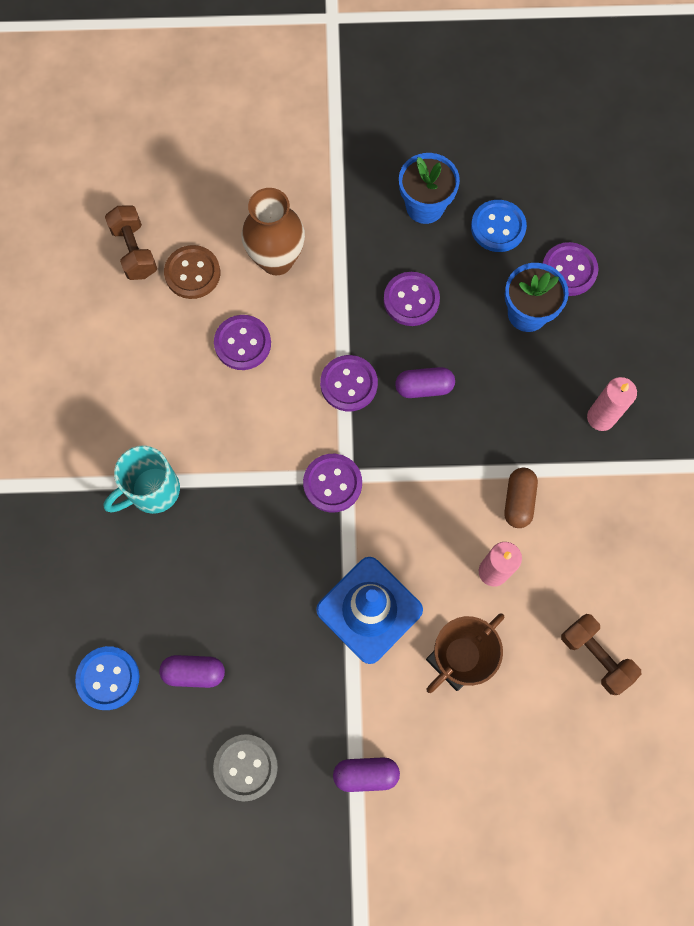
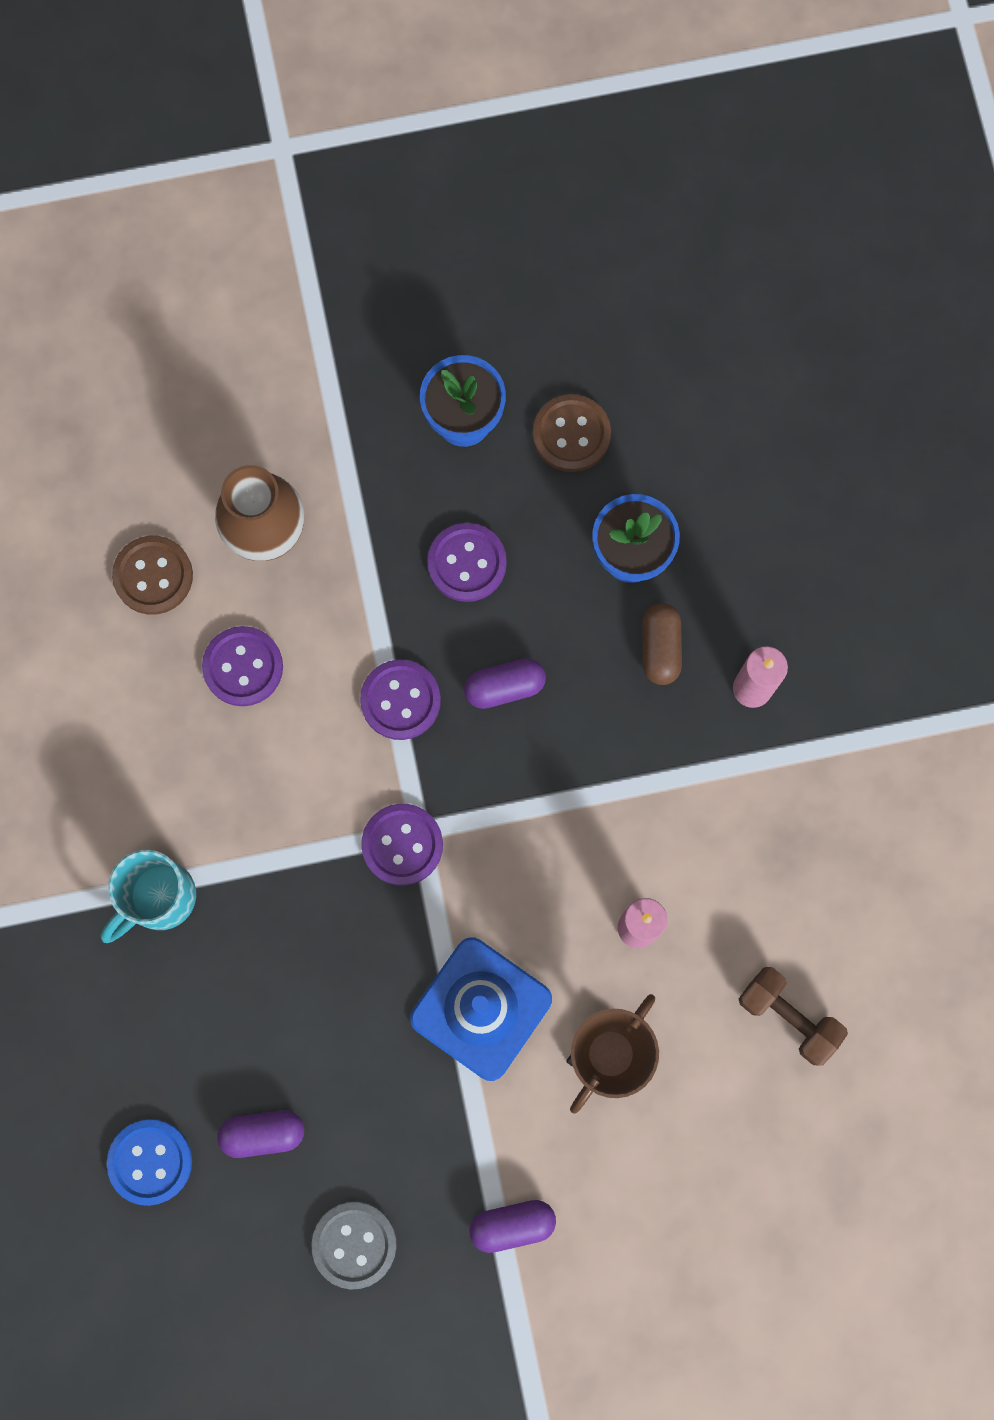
camera: 10 degrees left, 5 degrees up
brown dumbbell [105,205,157,280] -> none
blue button [471,200,527,252] -> brown button [533,394,611,472]
brown capsule [505,468,538,528] -> brown capsule moved to [642,603,682,685]
purple button [542,242,599,296] -> none

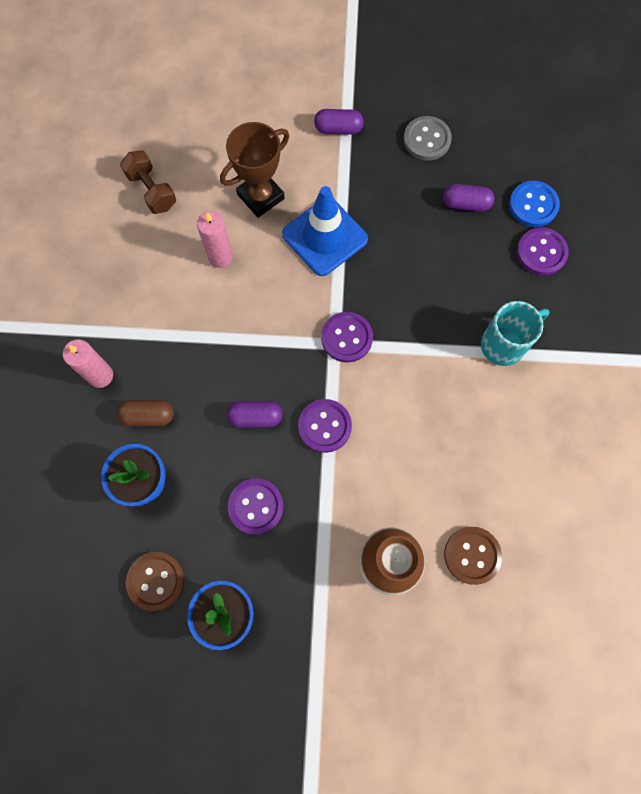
camera: 165 degrees left, 5 degrees down
purple button [202,626,283,706] -> purple button moved to [517,227,569,275]
brown capsule [642,603,682,685] -> brown capsule turned 75 degrees clockwise [117,400,174,426]

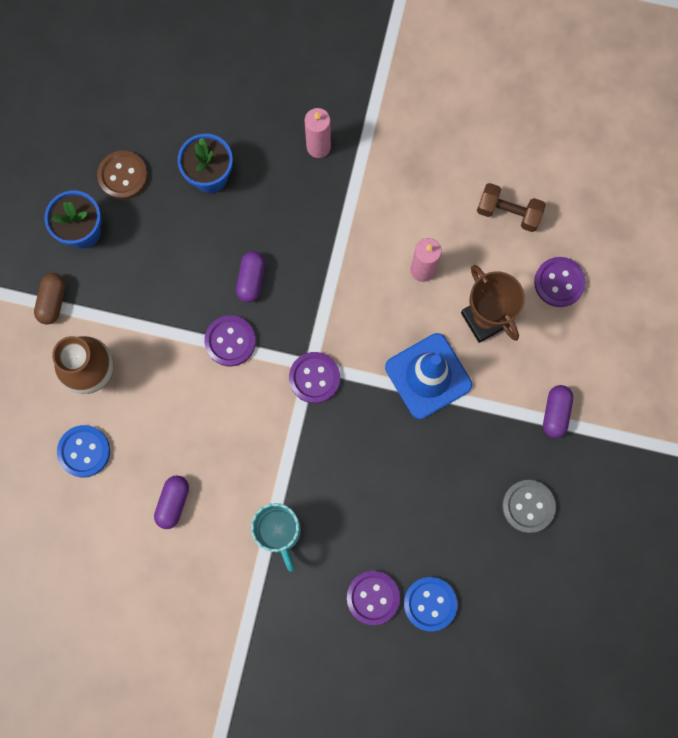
camera: 100 degrees right, 5 degrees up
brown capsule [117,400,174,426] -> brown capsule moved to [34,273,66,325]
brown dumbbell [120,150,176,214] -> brown dumbbell turned 45 degrees clockwise [477,183,546,232]
purple button [228,478,283,535] -> purple button moved to [534,257,586,307]
purple capsule [443,184,494,212] -> purple capsule moved to [154,475,189,529]
brown button [444,527,502,585] -> blue button [57,425,110,477]

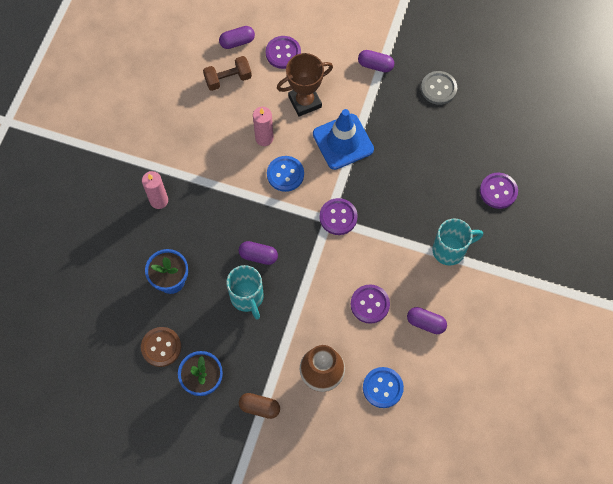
camera: 85 degrees left, 10 degrees down
purple button [204,315,256,367] -> purple button moved to [350,285,390,324]
blue button [404,577,458,632] -> blue button moved to [267,156,304,192]
brown dumbbell [477,183,546,232] -> brown dumbbell turned 45 degrees clockwise [203,56,252,91]
none -> purple capsule [219,26,255,49]
none -> turquoise mug [226,265,264,320]

